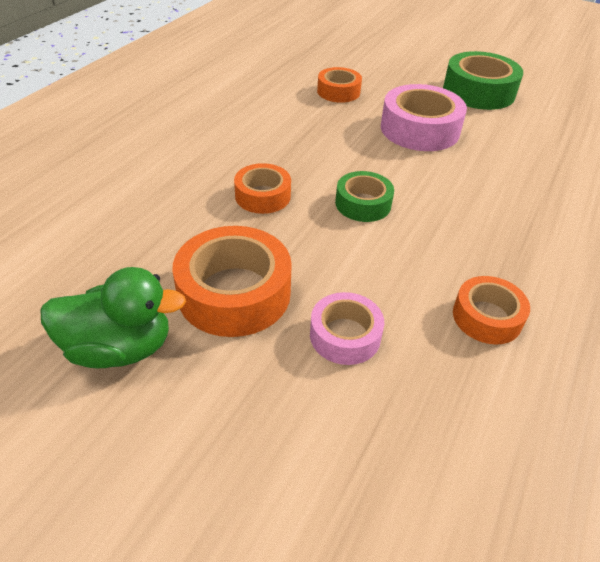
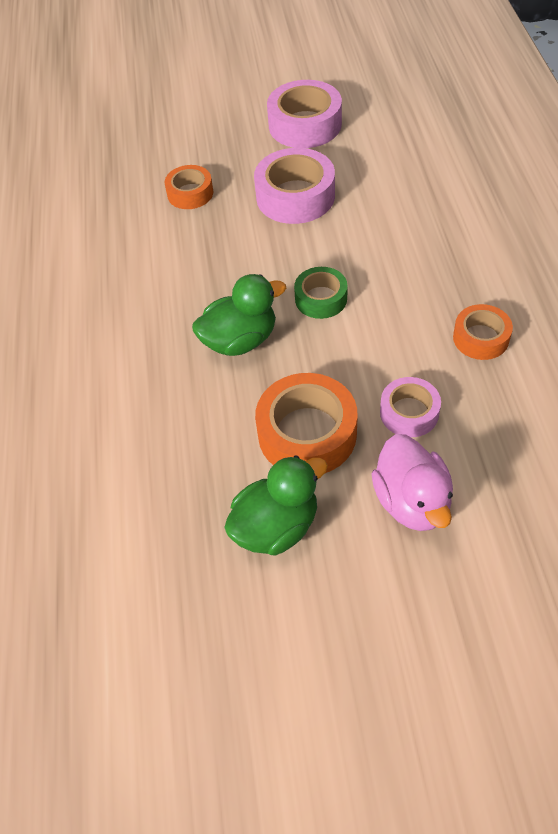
camera: 30 degrees left, 10 degrees up
orange tape [234,163,291,214] -> green duck [192,274,286,356]
green tape [443,51,523,110] -> pink tape [267,80,342,148]
none -> pink duck [371,434,453,531]

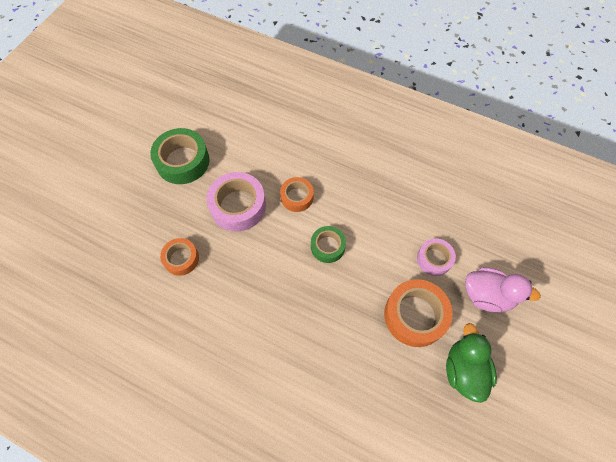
camera: 60 degrees left, 10 degrees up
green duck [192,274,286,356] -> none
pink tape [267,80,342,148] -> green tape [150,128,210,184]
orange tape [453,304,513,360] -> orange tape moved to [280,177,314,212]

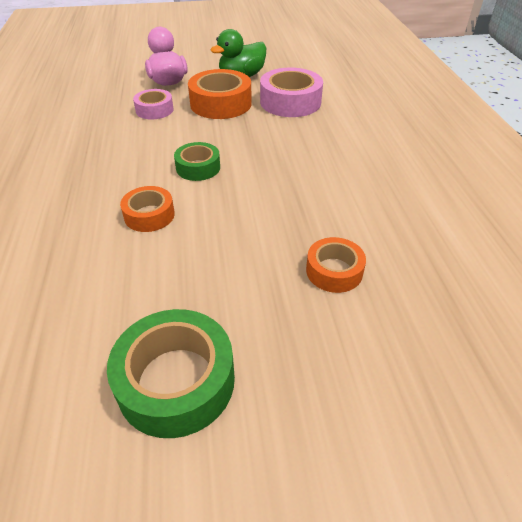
camera: 125 degrees left, 20 degrees down
pink tape [207,172,266,232] -> pink tape moved to [260,68,323,117]

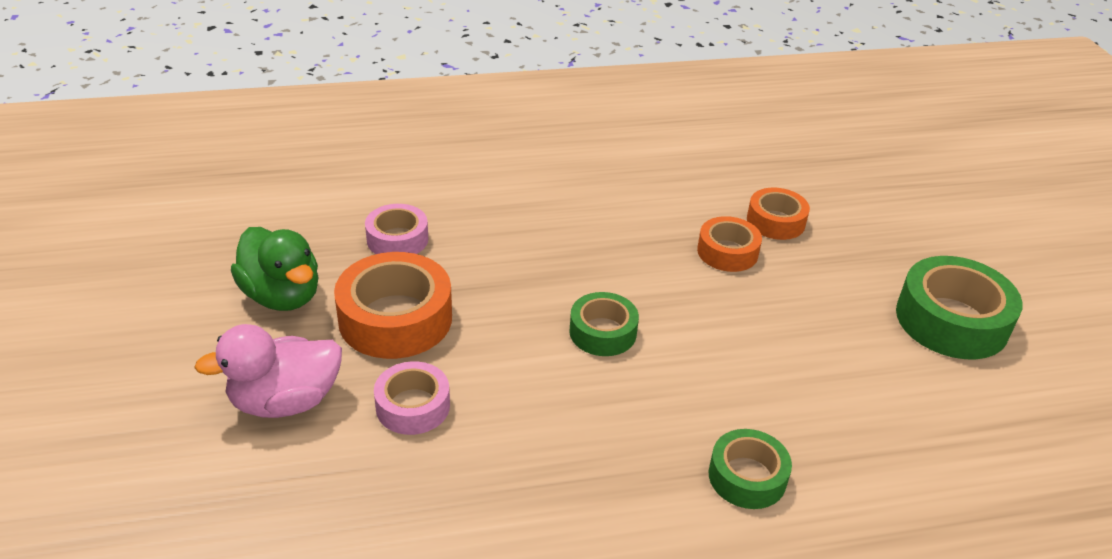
camera: 95 degrees left, 5 degrees down
orange tape [120,186,175,232] -> orange tape moved to [697,216,762,272]
pink tape [260,68,323,117] -> pink tape [365,204,428,254], size x0.60
none -> green tape [709,429,792,509]

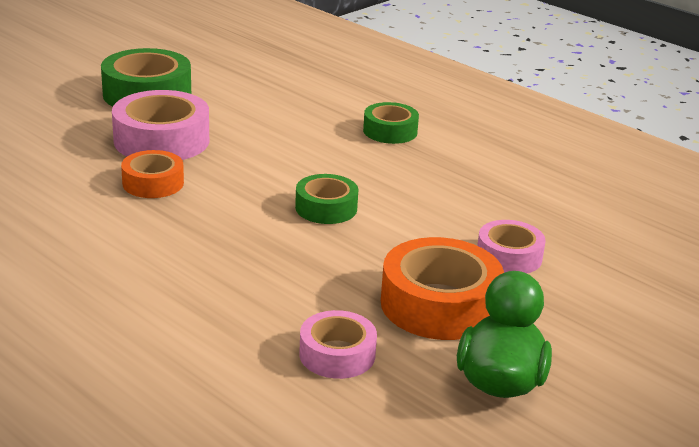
camera: 125 degrees left, 10 degrees down
pink duck [194,324,342,418] -> none
orange tape [747,188,810,240] -> none
none -> pink tape [112,90,209,160]

